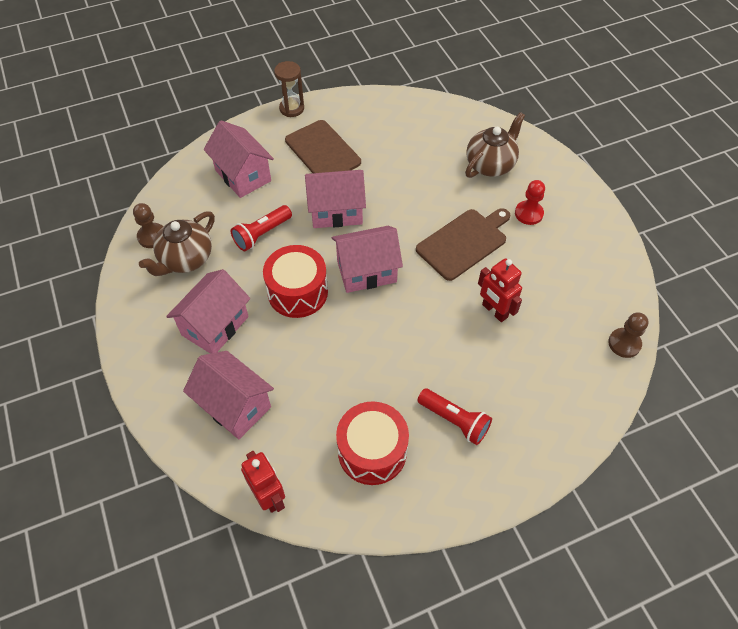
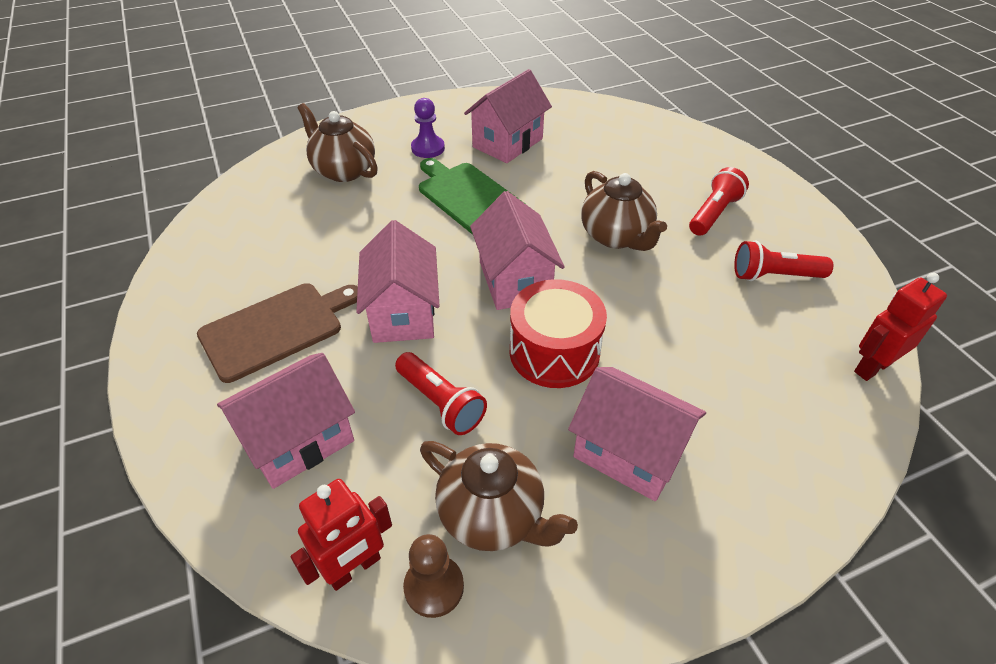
camera: 90 degrees left, 10 degrees down
pink house [183,351,274,439] -> pink house moved to [464,69,552,163]
brown hourglass [274,61,304,117] -> none
red drum [336,401,409,485] -> red flashlight [734,241,833,281]
brown cutting board [416,208,510,281] -> green cutting board [419,158,524,234]
red robot [478,258,522,322] -> red robot moved to [291,479,392,591]
red pawn [515,180,545,225] -> purple pawn [411,98,445,158]
brown pawn [608,312,648,358] -> none
none -> brown teapot [581,171,667,251]

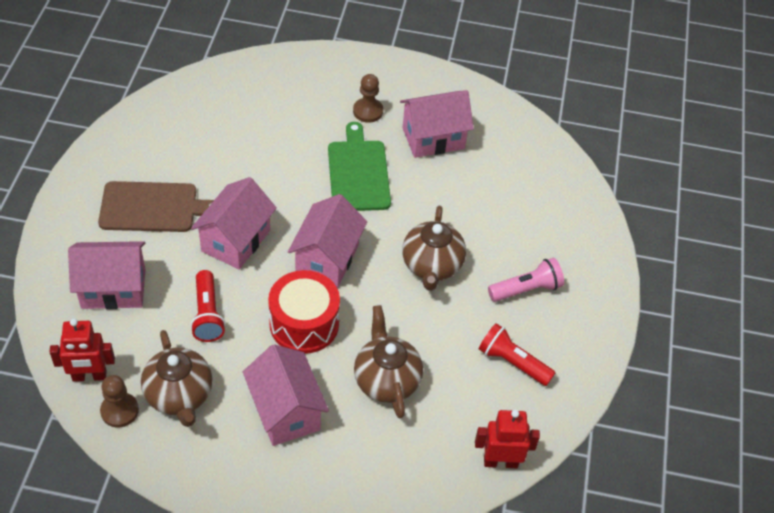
camera: 30 degrees right, 5 degrees up
brown teapot [297,103,378,182] -> brown teapot moved to [354,305,423,418]
purple pawn [411,98,445,158] -> brown pawn [353,74,383,123]
red flashlight [689,167,749,236] -> pink flashlight [488,258,564,302]

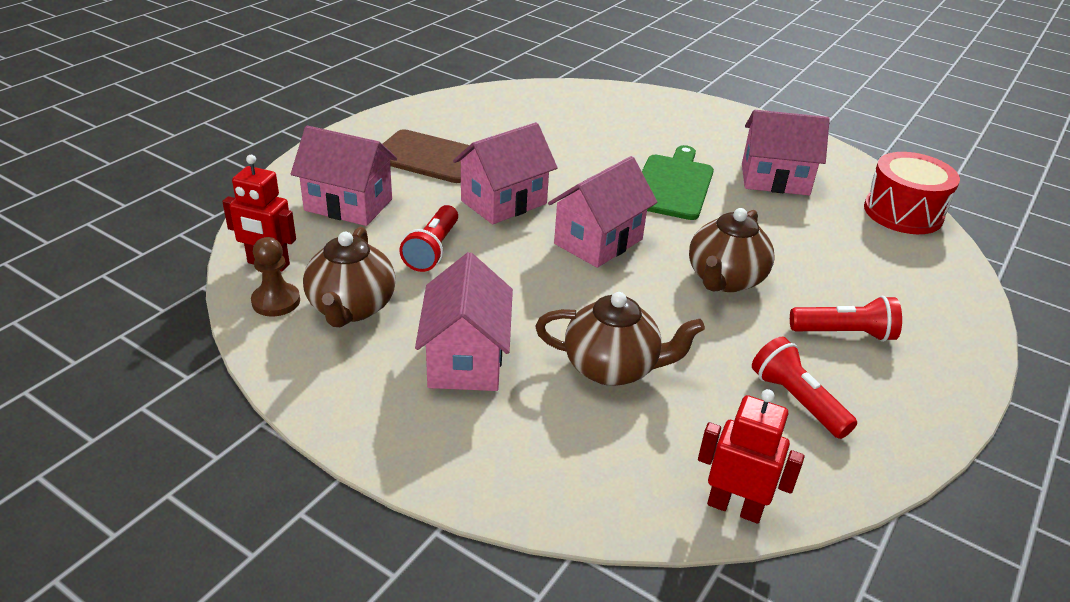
camera: 25 degrees right, 15 degrees down
red drum [268,270,340,354] -> red drum moved to [864,152,960,234]
brown pawn [353,74,383,123] -> none
brown teapot [354,305,423,418] -> brown teapot turned 90 degrees clockwise [535,292,705,386]
pink flashlight [488,258,564,302] -> red flashlight [790,296,902,342]

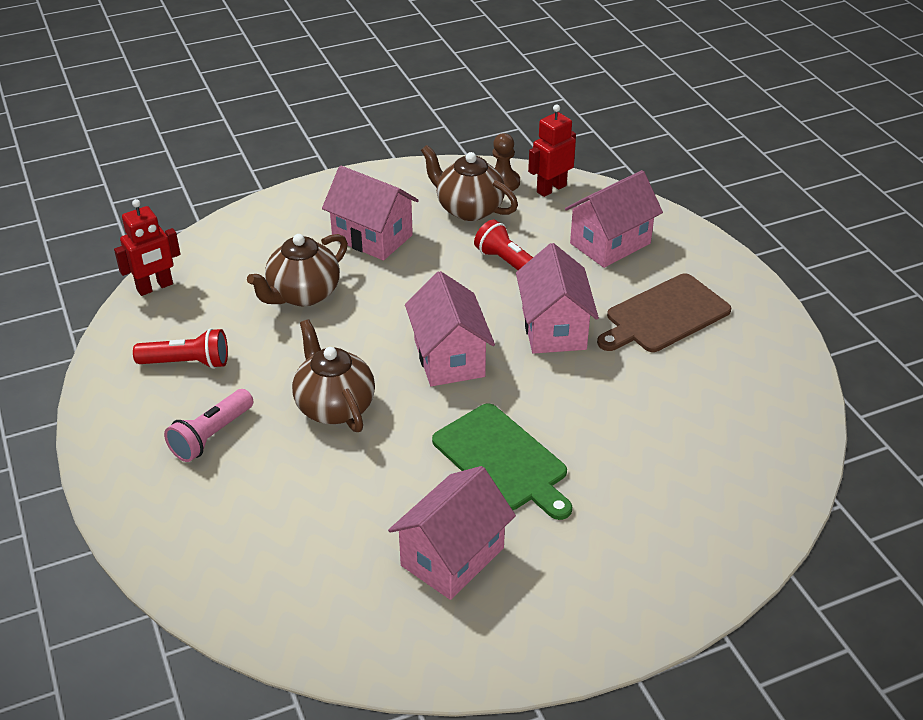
camera: 125 degrees right, 5 degrees up
red flashlight [790,296,902,342] -> pink flashlight [164,389,254,462]
red drum [864,152,960,234] -> none

